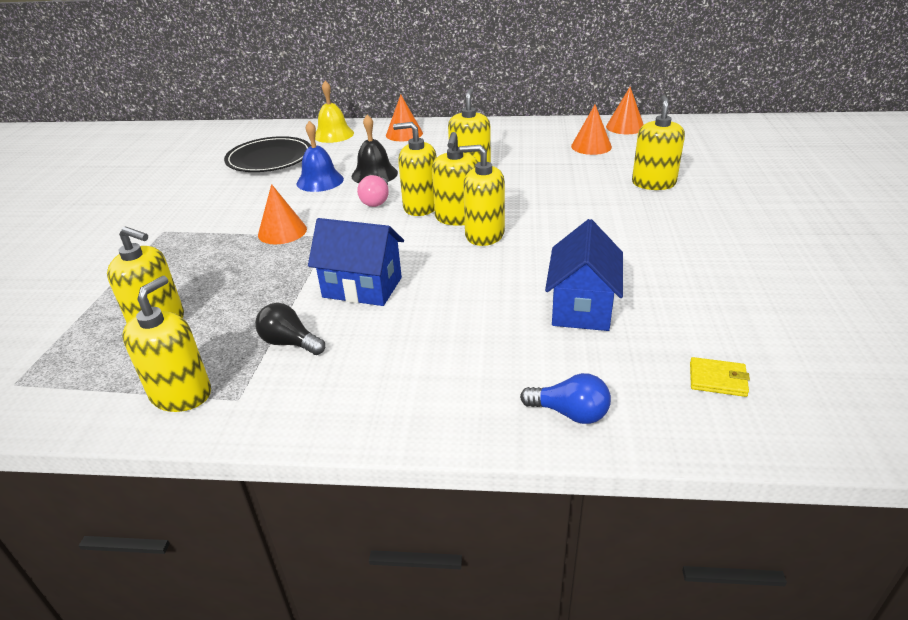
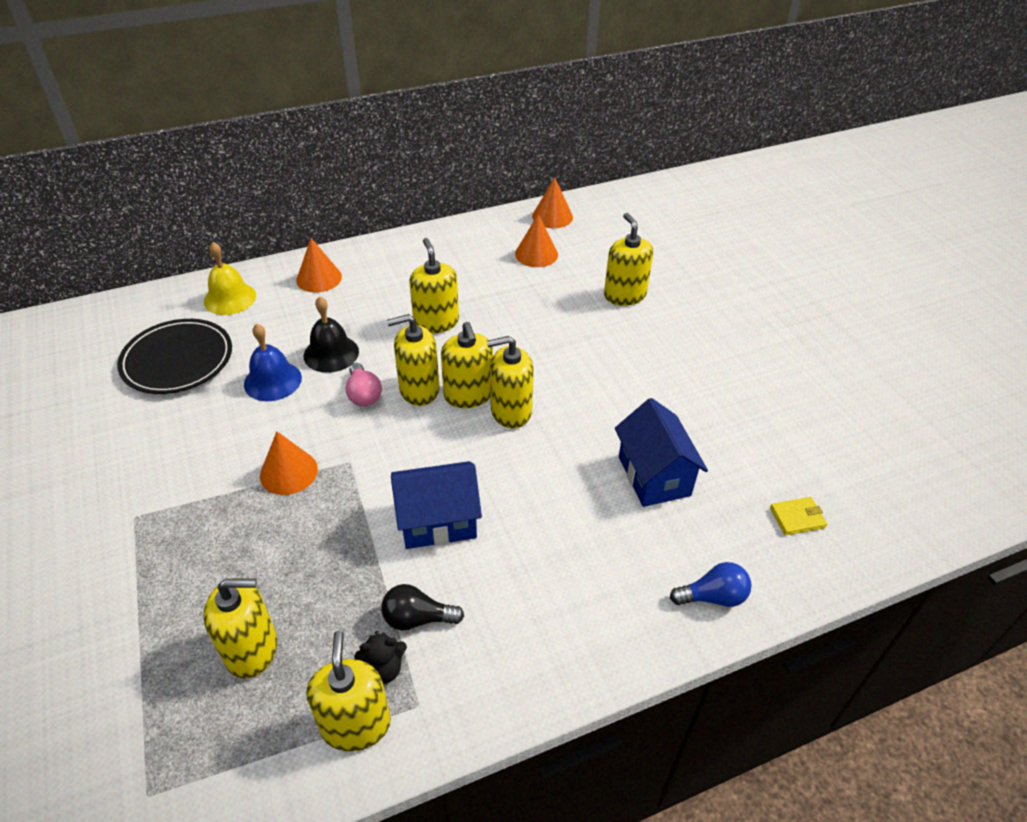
camera: 30 degrees left, 10 degrees up
none -> black teddy bear [354,631,407,684]

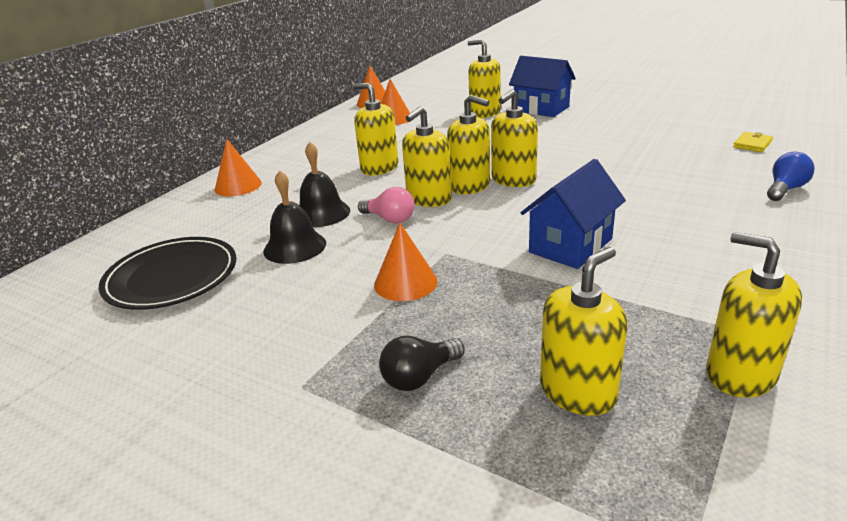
camera: 35 degrees left, 15 degrees down
yellow bell [204,242,256,315] -> none
blue bell [244,324,302,401] -> black bell [263,170,326,264]
black teddy bear [354,631,407,684] -> none
black light bulb [381,584,464,631] -> black light bulb moved to [379,336,465,391]
blue house [615,398,708,507] -> blue house moved to [509,56,576,117]

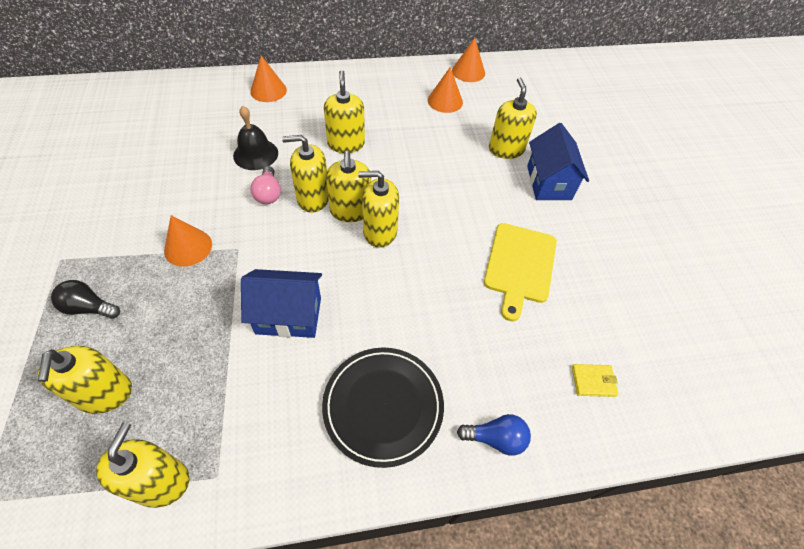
camera: 45 degrees right, 25 degrees up
black plate [98,237,237,310] -> black plate moved to [322,347,444,468]
black bell [263,170,326,264] -> none
yellow soap dispenser [540,247,628,416] -> yellow soap dispenser turned 75 degrees clockwise [38,346,132,414]
none -> yellow cutting board [484,223,557,321]

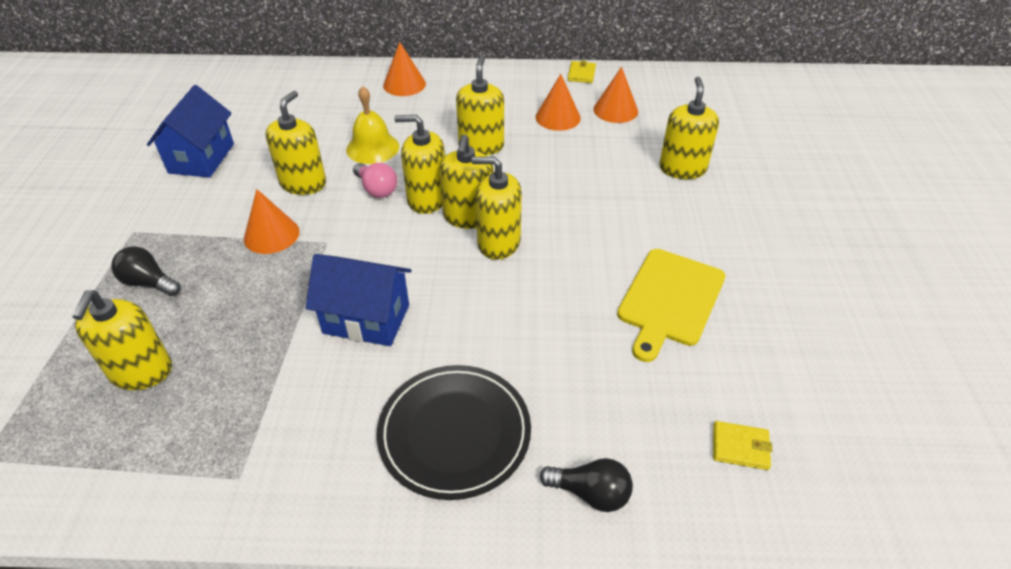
camera: 15 degrees right, 10 degrees down
yellow soap dispenser [96,422,190,508] -> yellow soap dispenser moved to [265,91,326,195]
black bell [233,106,278,170] -> yellow bell [346,86,399,164]
pink light bulb [250,166,281,204] -> pink light bulb turned 45 degrees counterclockwise [353,163,397,198]
orange cone [452,38,485,82] -> orange cone moved to [536,74,581,131]
blue light bulb [457,414,531,456] -> black light bulb [540,458,633,512]
blue house [527,123,589,200] -> blue house moved to [147,85,234,178]
none -> yellow wallet [568,60,596,83]

